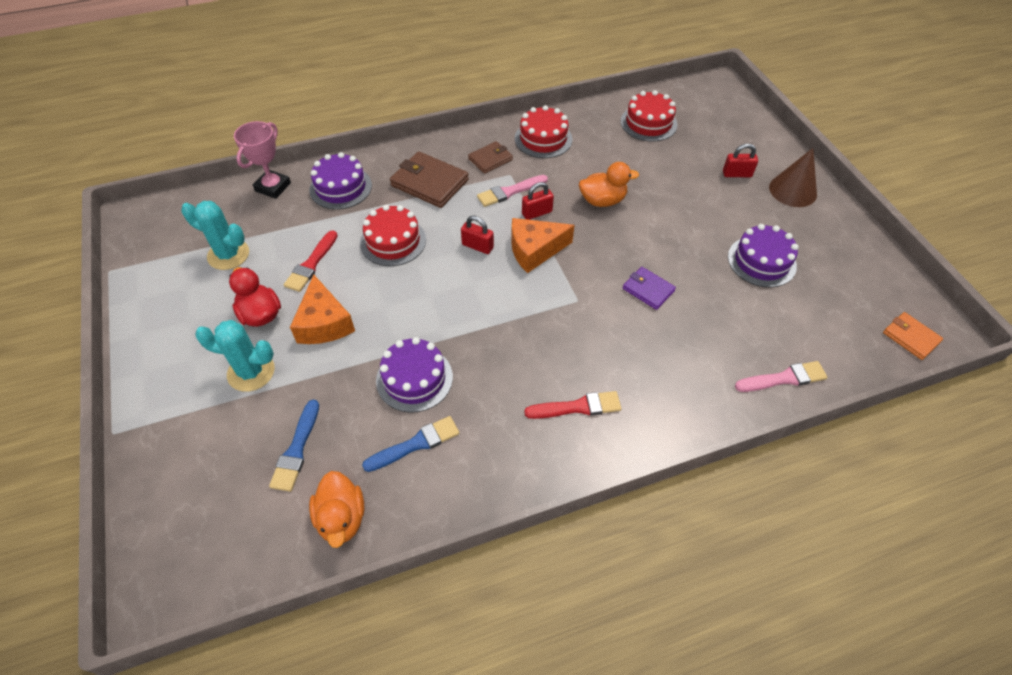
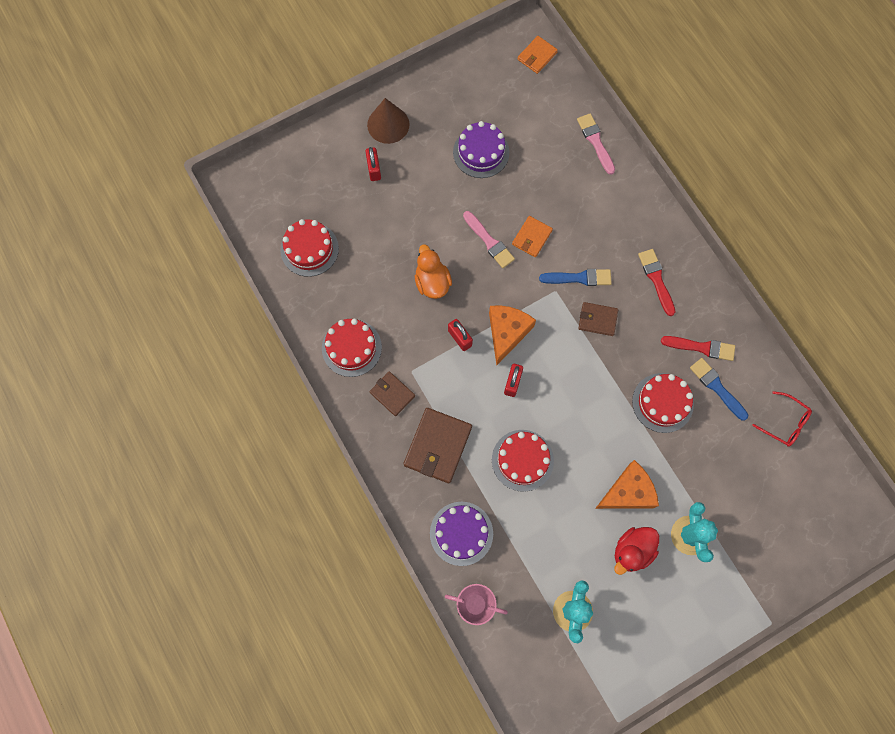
camera: 100 degrees left, 20 degrees up
blue brush [269,400,319,492] -> blue brush moved to [539,269,612,286]
red brush [283,230,338,292] -> red brush moved to [661,336,735,361]
orange duck [309,471,365,548] -> red glasses [752,391,812,447]
purple cake [376,337,453,413] -> red cake [632,373,694,433]
pink brush [477,175,548,207] -> pink brush moved to [463,211,515,268]
orange cheese [511,218,575,273] -> orange cheese turned 135 degrees counterclockwise [489,305,536,365]
purple wallet [623,267,676,310] -> orange wallet [512,216,553,257]
none -> brown wallet [578,302,618,336]

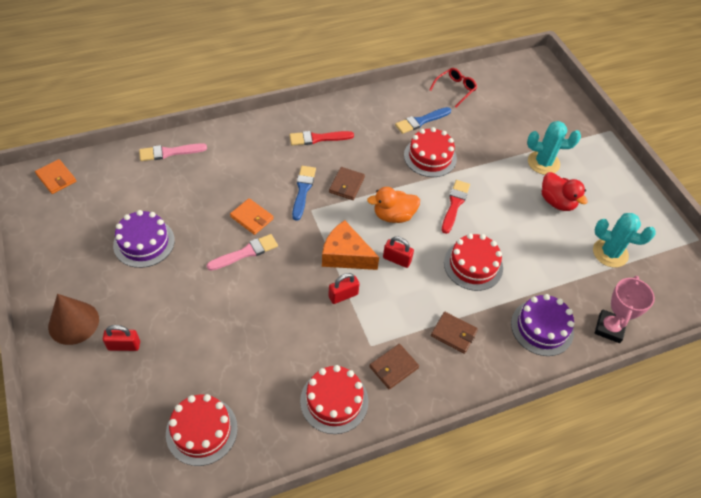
camera: 85 degrees left, 20 degrees down
brown wallet [404,408,472,483] -> brown wallet [431,312,478,354], size x0.59
orange duck [415,244,452,299] -> orange duck moved to [367,187,420,223]
orange cheese [595,460,659,509] -> none
red brush [661,336,735,361] -> red brush moved to [442,180,470,234]

